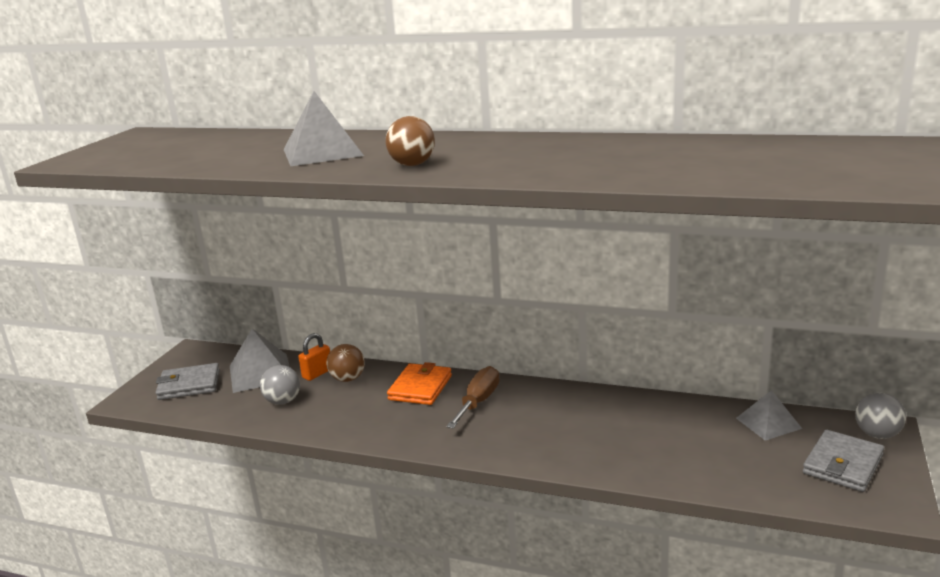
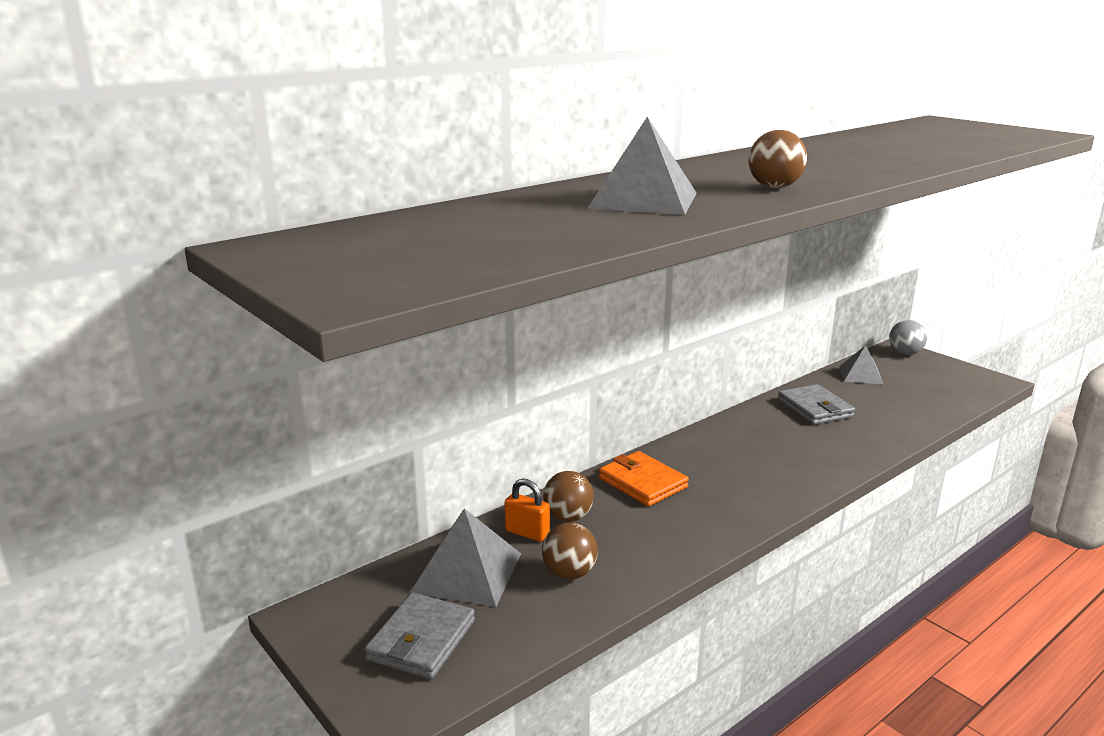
camera: 60 degrees left, 0 degrees up
grey ball [260,365,300,405] -> brown ball [542,522,598,579]
orange padlock [298,333,330,381] -> orange padlock turned 45 degrees counterclockwise [505,479,550,542]
brown screwdriver [446,366,500,429] -> none
grey wallet [803,430,884,492] -> grey wallet moved to [778,384,855,425]

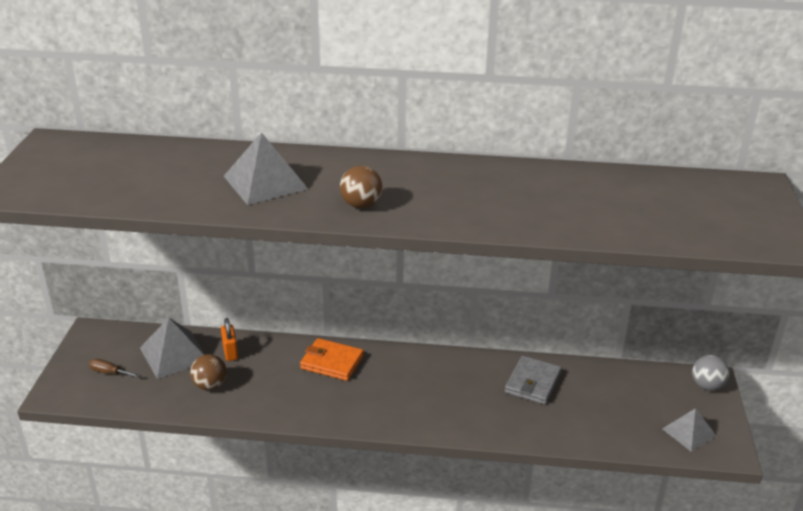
camera: 45 degrees right, 10 degrees up
grey wallet [364,593,475,679] -> brown screwdriver [89,359,140,377]
brown ball [543,471,594,522] -> none
orange wallet [599,451,689,506] -> orange wallet turned 75 degrees counterclockwise [300,338,364,381]
grey pyramid [839,345,883,384] -> grey pyramid moved to [662,408,717,452]

